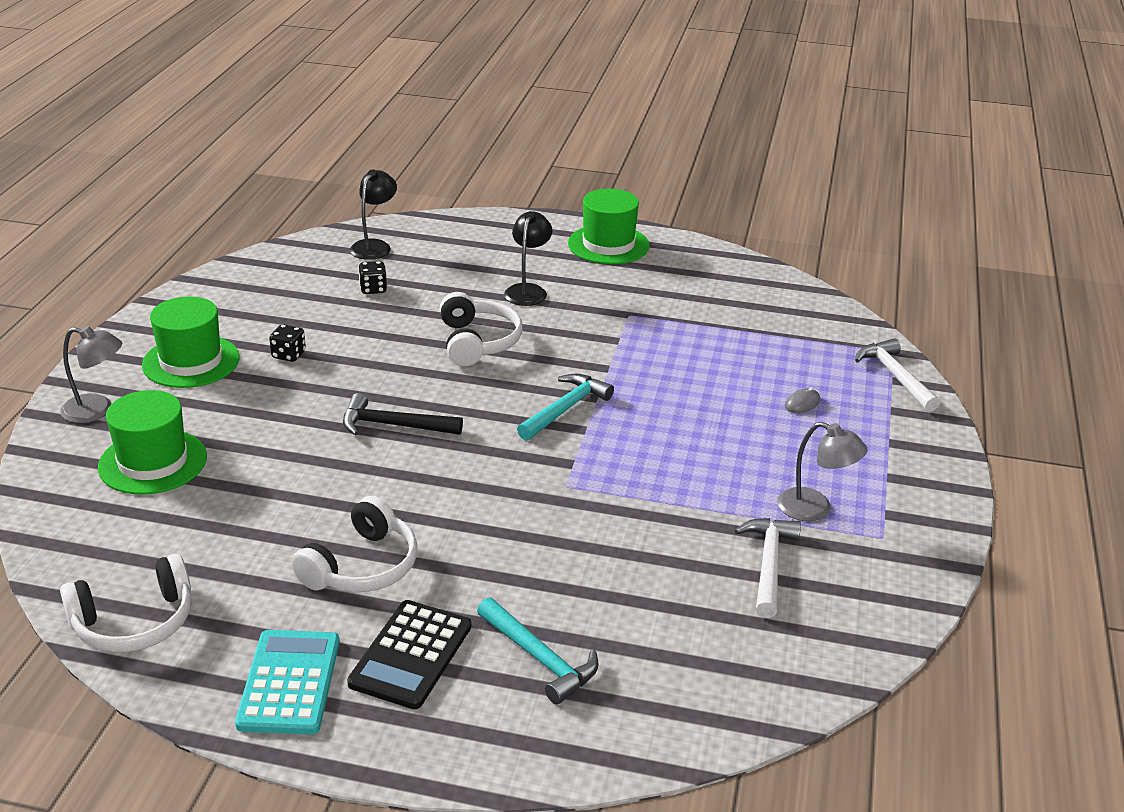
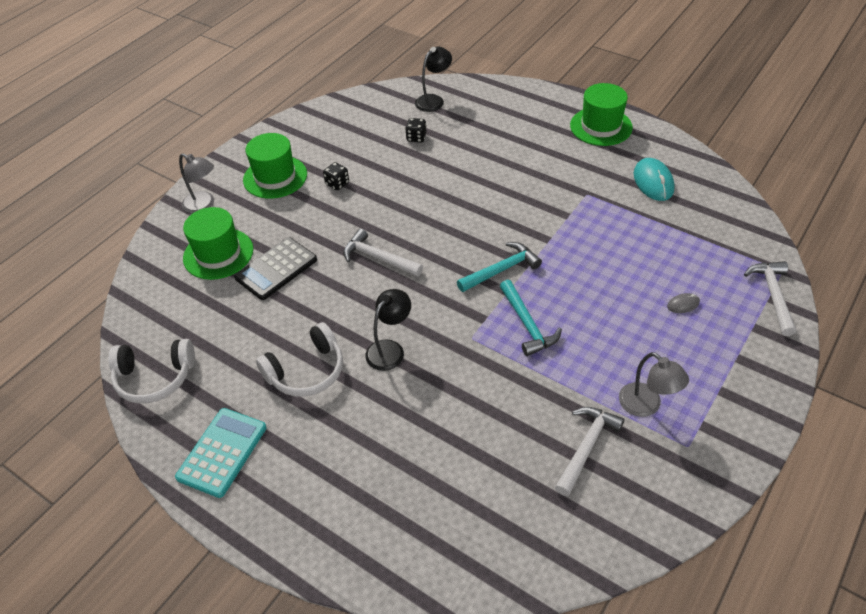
camera: 25 degrees right, 15 degrees up
black hammer [343,393,463,436] -> white hammer [343,229,423,277]
black calculator [347,600,471,709] -> black calculator moved to [234,237,317,300]
white headphones [440,292,522,366] -> none
turquoise hammer [477,597,599,704] -> turquoise hammer moved to [500,280,562,356]
black lamp [504,211,552,306] -> black lamp moved to [365,289,411,371]
none -> turquoise mouse [634,158,675,201]

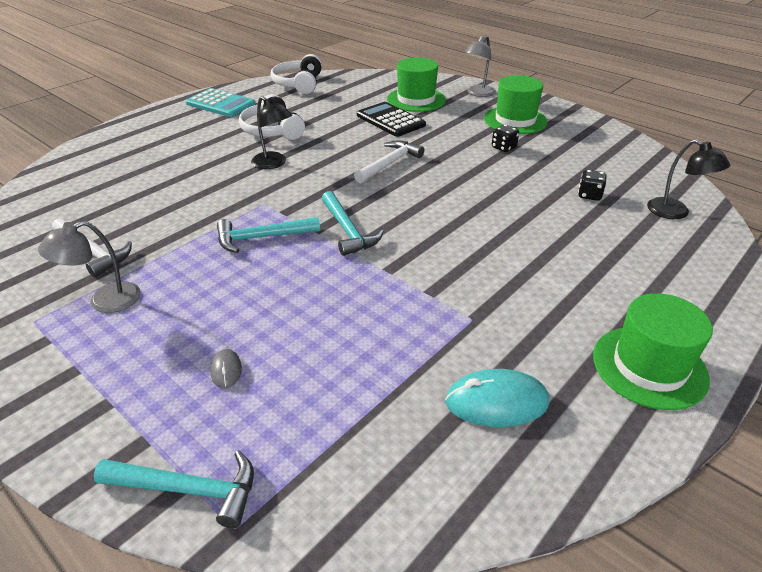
camera: 95 degrees right, 10 degrees down
white hammer [744,261,796,336] -> turquoise hammer [94,450,254,528]

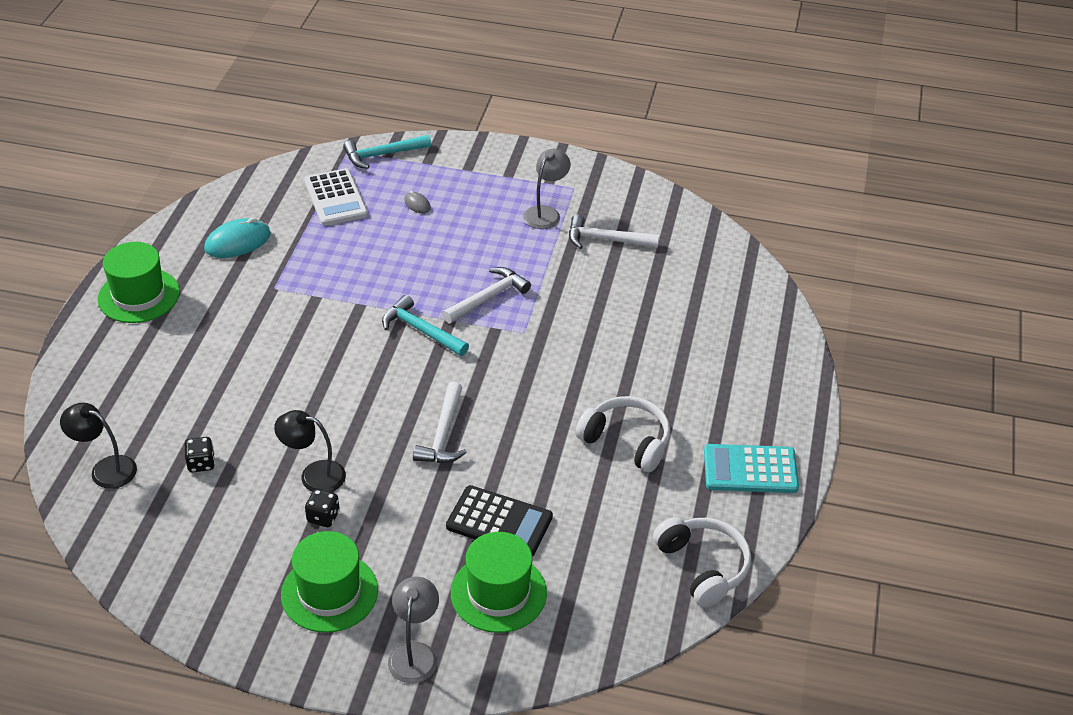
camera: 150 degrees right, 5 degrees up
turquoise hammer [217,217,320,253] -> white hammer [442,267,531,323]
black lamp [251,96,292,169] -> black lamp moved to [274,410,346,492]
none -> white calculator [304,168,368,226]

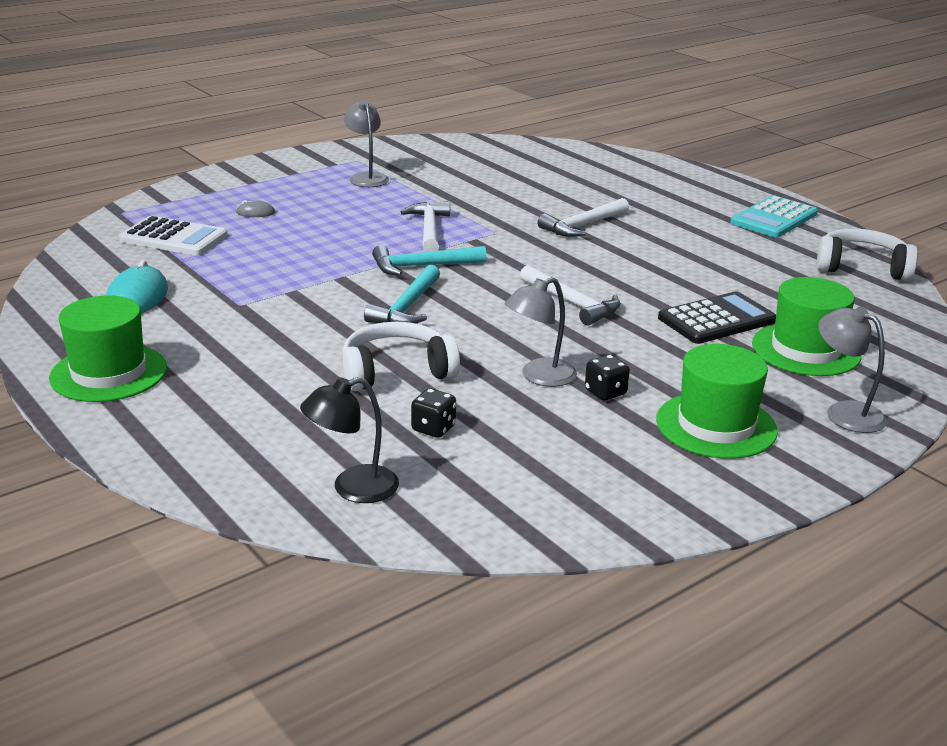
camera: 50 degrees left, 15 degrees down
black lamp [274,410,346,492] -> grey lamp [505,277,577,387]
turquoise hammer [343,135,431,169] -> turquoise hammer moved to [364,265,440,324]
white hammer [569,214,659,249] -> white hammer moved to [537,198,629,237]
white headphones [576,396,670,472] -> white headphones moved to [342,322,460,391]

